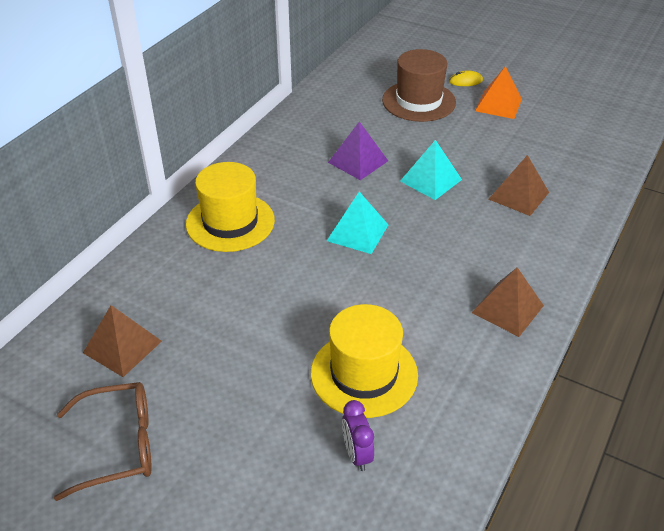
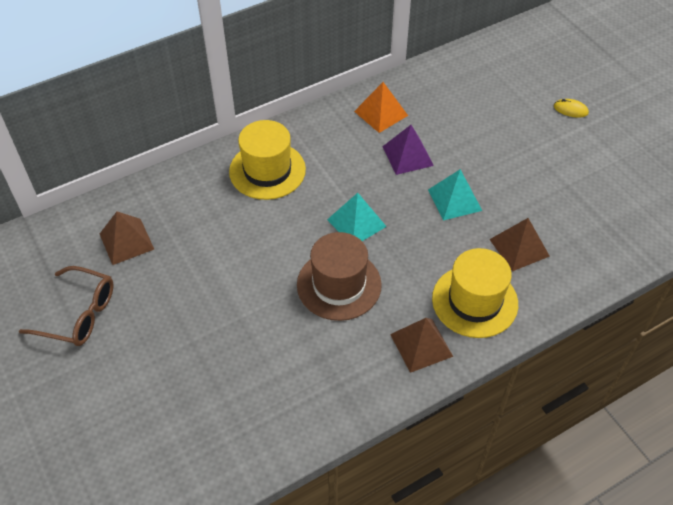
camera: 30 degrees right, 10 degrees up
yellow hat [311,304,418,418] -> yellow hat moved to [432,248,518,338]
purple clock [342,400,374,471] -> none
brown hat [382,49,456,122] -> brown hat moved to [297,232,382,321]
orange pyramid [475,66,522,119] -> orange pyramid moved to [354,82,408,133]

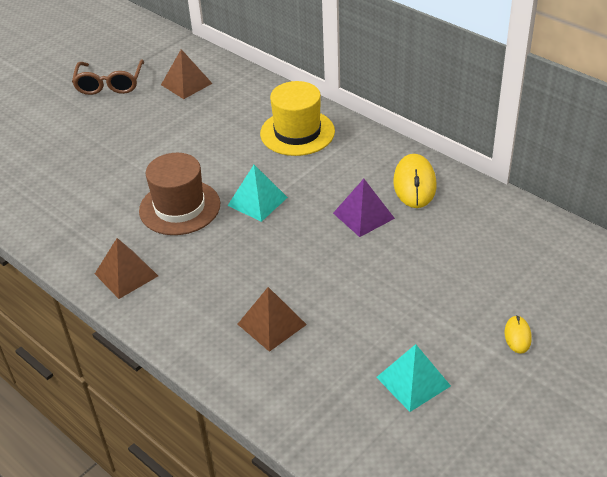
camera: 75 degrees right, 10 degrees down
orange pyramid [354,82,408,133] -> yellow mouse [393,154,436,208]
turquoise pyramid [428,169,482,220] -> turquoise pyramid moved to [376,344,451,412]
yellow hat [432,248,518,338] -> none

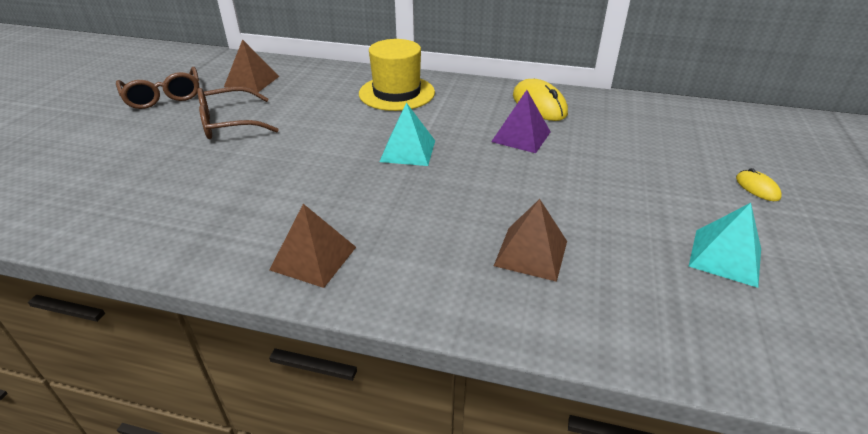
camera: 30 degrees left, 5 degrees down
brown hat [139,153,220,235] -> none
none -> brown glasses [197,87,279,139]

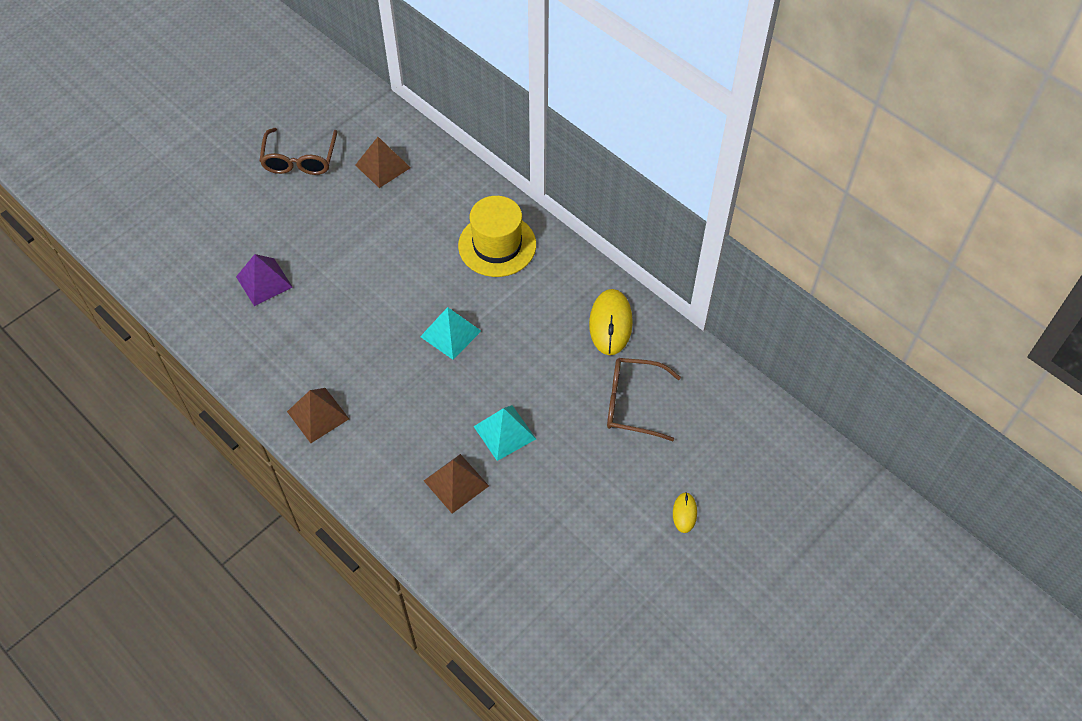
camera: 30 degrees right, 20 degrees up
brown glasses [197,87,279,139] -> brown glasses moved to [607,358,681,441]
purple pyramid [491,90,551,153] -> purple pyramid moved to [236,254,293,306]
turquoise pyramid [688,203,761,288] -> turquoise pyramid moved to [474,405,536,461]

